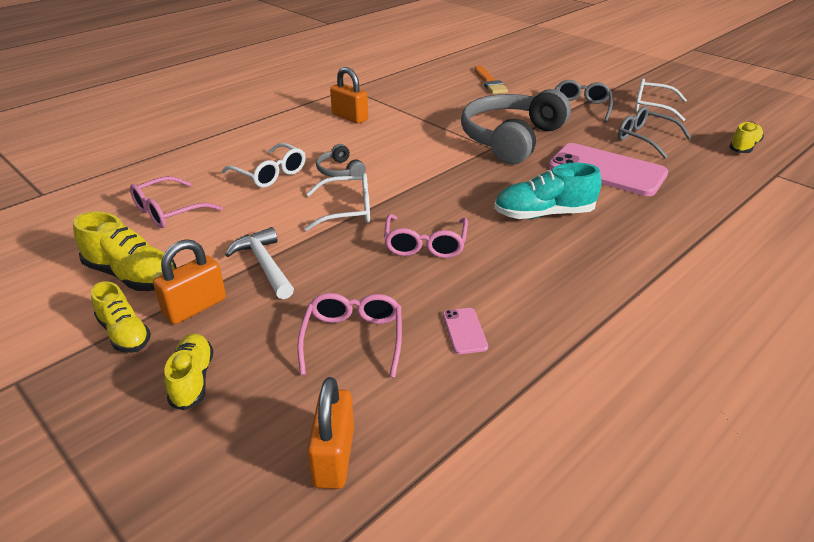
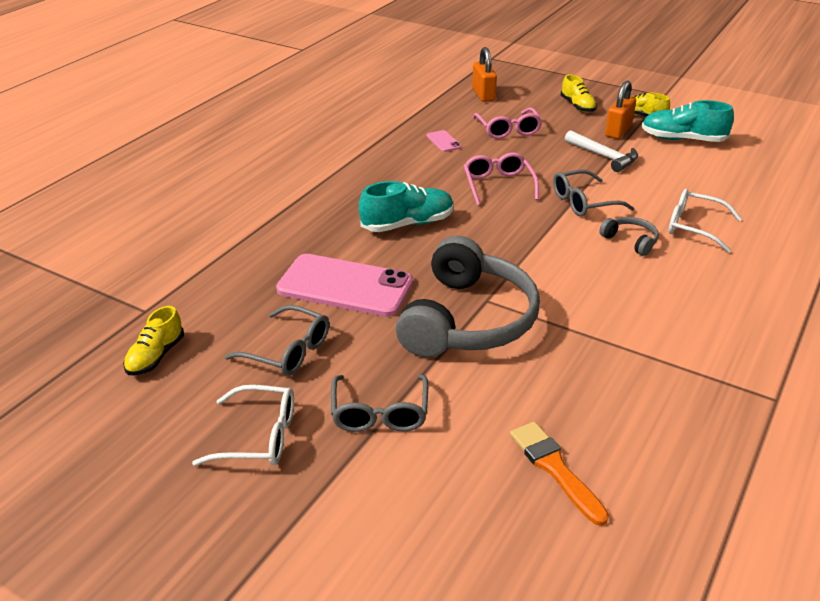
camera: 165 degrees right, 0 degrees up
yellow shoe [73,211,177,291] -> turquoise shoe [641,100,734,142]
pink glasses [130,176,223,228] -> none
white glasses [304,173,370,231] -> grey glasses [553,170,634,217]
orange padlock [330,67,368,124] -> none

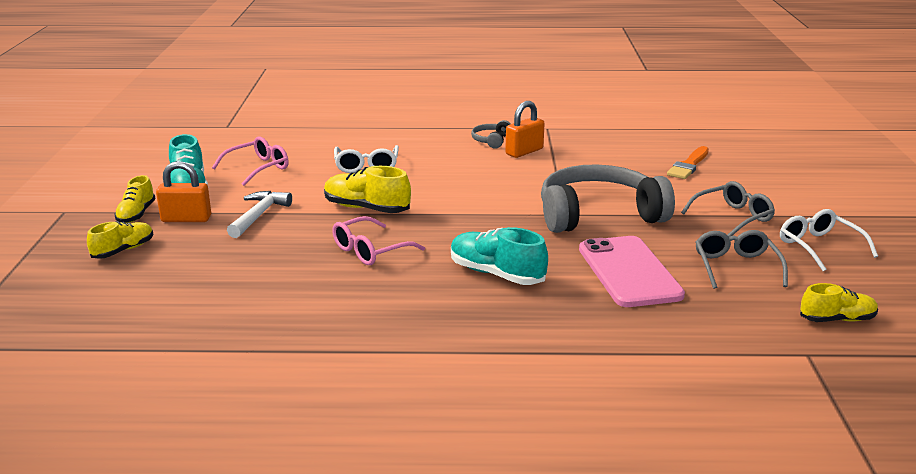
camera: 120 degrees left, 10 degrees down
pink phone [427,130,462,152] -> none
orange padlock [472,47,497,102] -> orange padlock moved to [505,101,545,158]
pink glasses [473,108,542,139] -> pink glasses moved to [212,136,289,186]
grey glasses [553,170,634,217] -> yellow shoe [324,166,411,213]
grey headphones [599,217,659,256] -> grey headphones moved to [471,120,510,149]

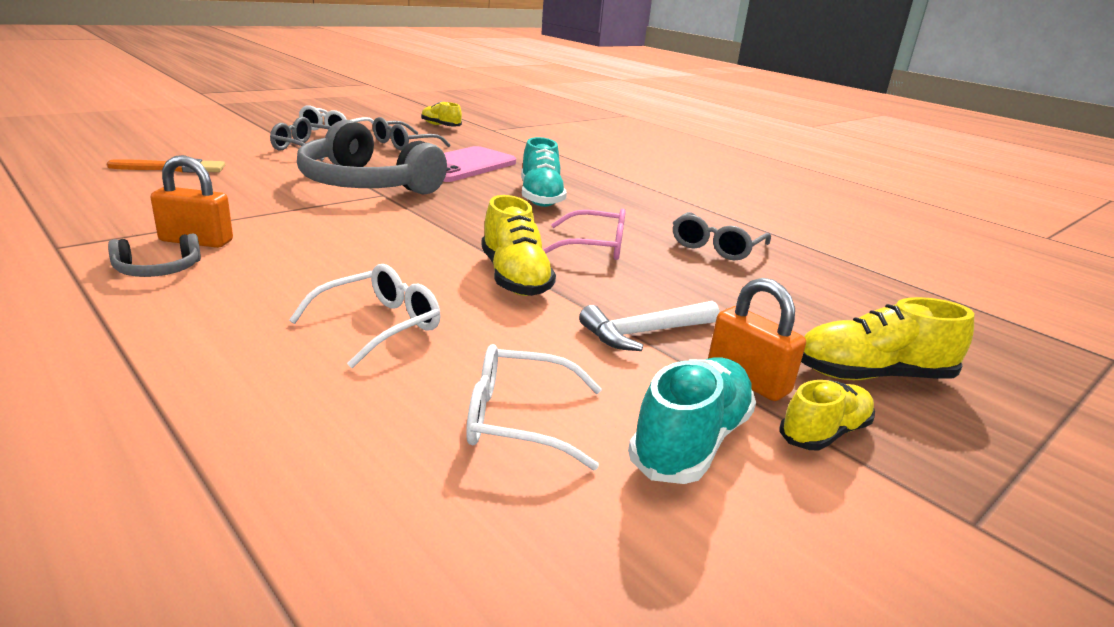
camera: 135 degrees left, 0 degrees up
yellow shoe [87,221,153,259] -> yellow shoe [801,297,975,380], size x1.51
pink glasses [212,136,289,186] -> white glasses [466,344,602,471]
none -> grey glasses [673,212,771,260]

